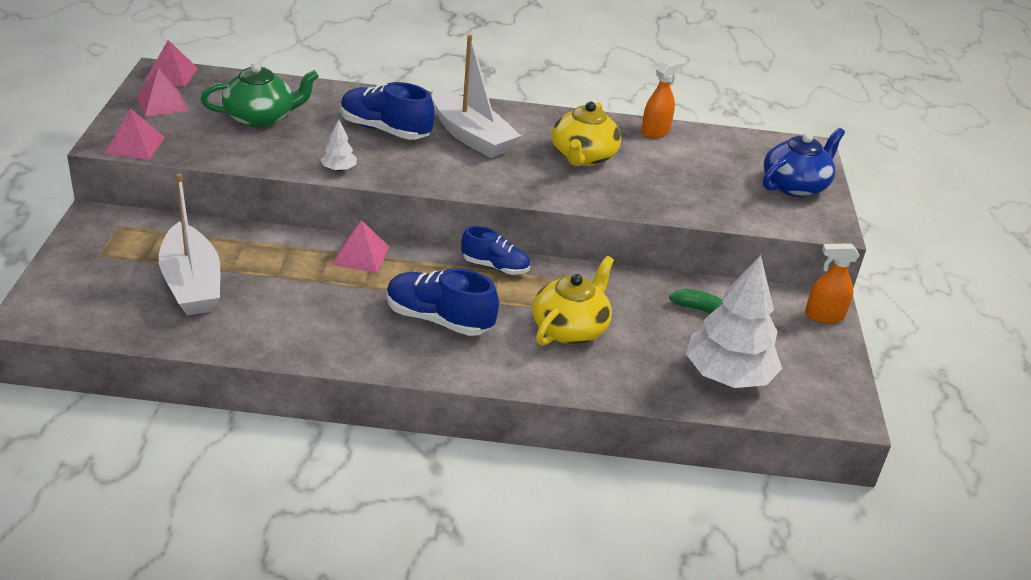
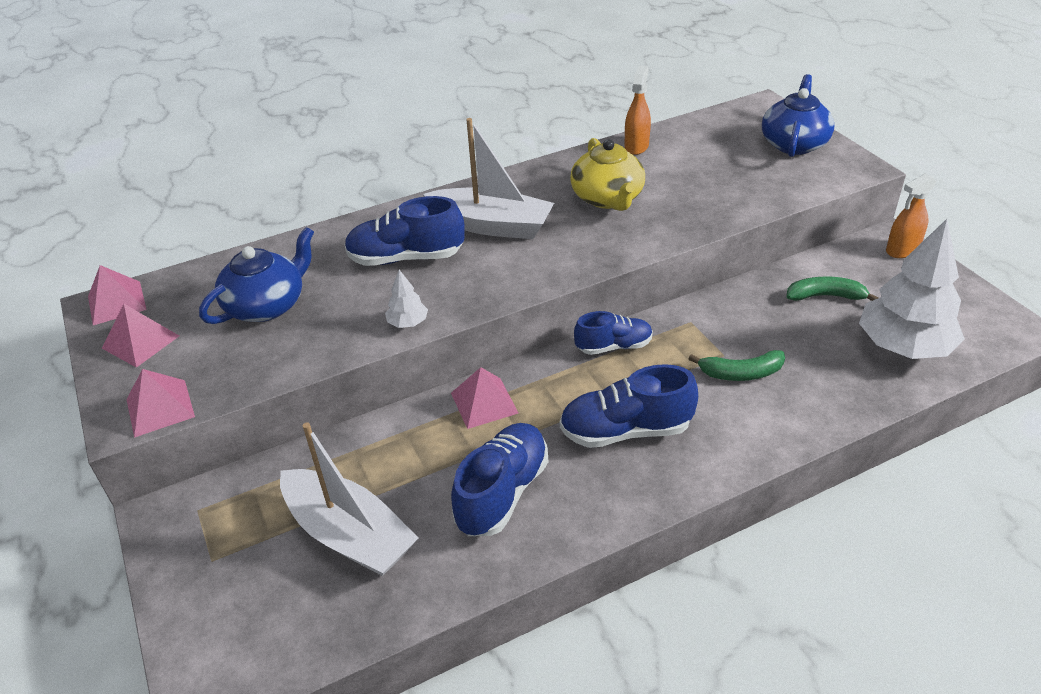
camera: 25 degrees left, 5 degrees up
green teapot [201,63,319,128] -> blue teapot [199,227,314,324]
yellow teapot [532,256,614,346] -> green banana [688,350,785,381]
none -> blue shoe [451,423,548,536]

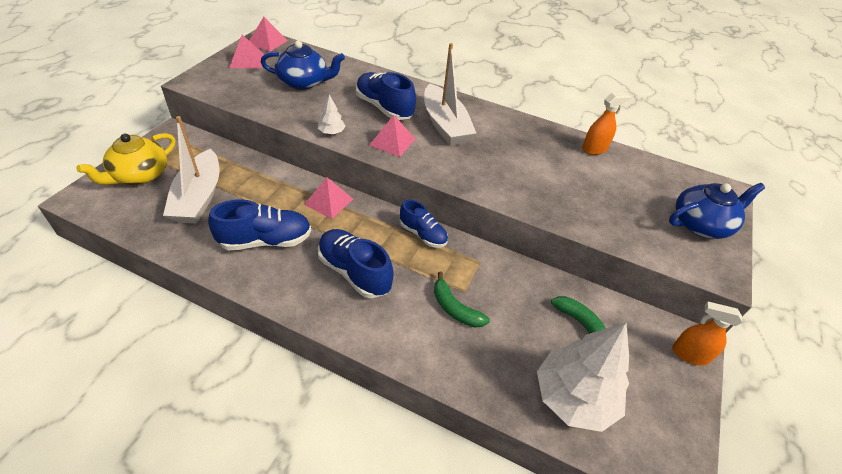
camera: 45 degrees right, 5 degrees up
pink pyramid [126,369,195,438] -> pink pyramid moved to [369,115,416,157]
yellow teapot [570,138,645,211] -> yellow teapot moved to [77,133,175,185]

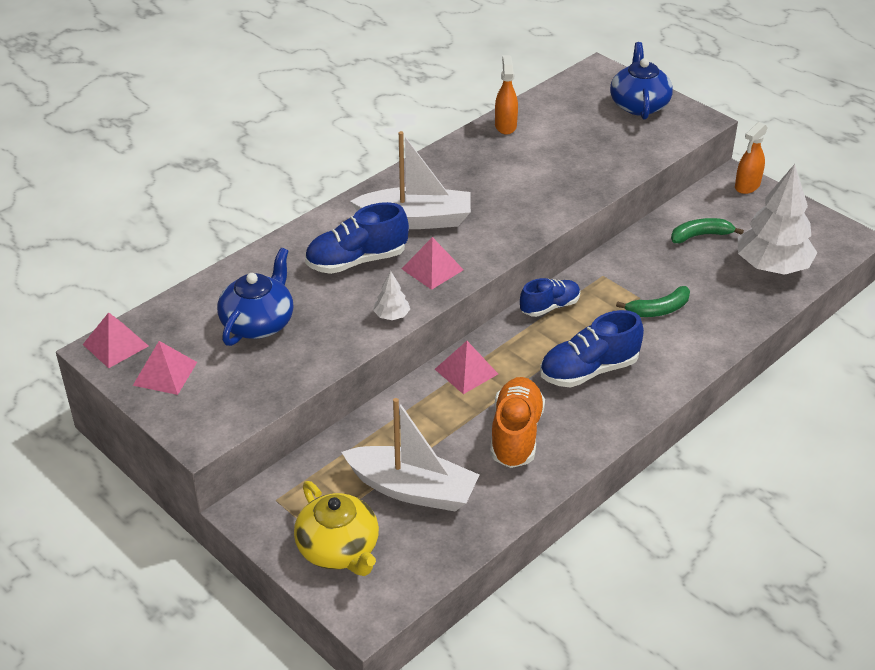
camera: 65 degrees left, 5 degrees down
blue shoe [208,199,311,250] -> orange shoe [490,377,545,468]

